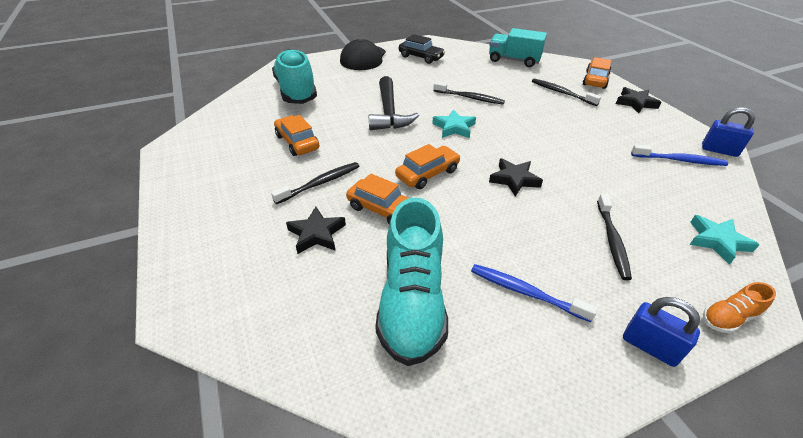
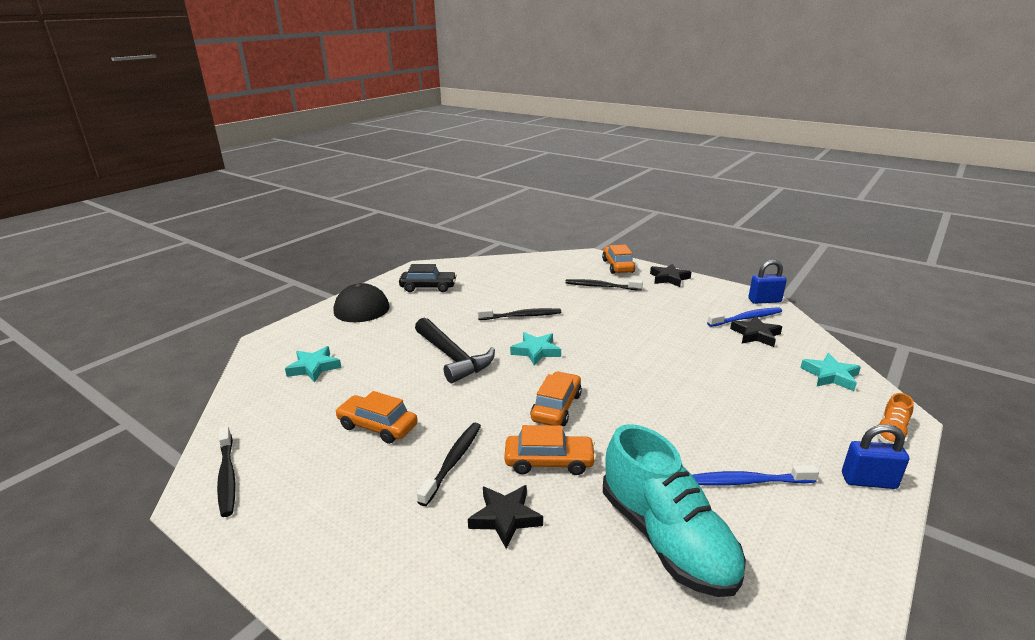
camera: 30 degrees left, 15 degrees down
turquoise shoe [272,49,317,104] -> turquoise star [285,346,341,382]
turquoise truck [489,28,547,67] -> none
black star [489,158,543,197] -> black star moved to [730,316,782,347]
black toothbrush [597,194,632,280] -> black toothbrush moved to [217,426,236,517]

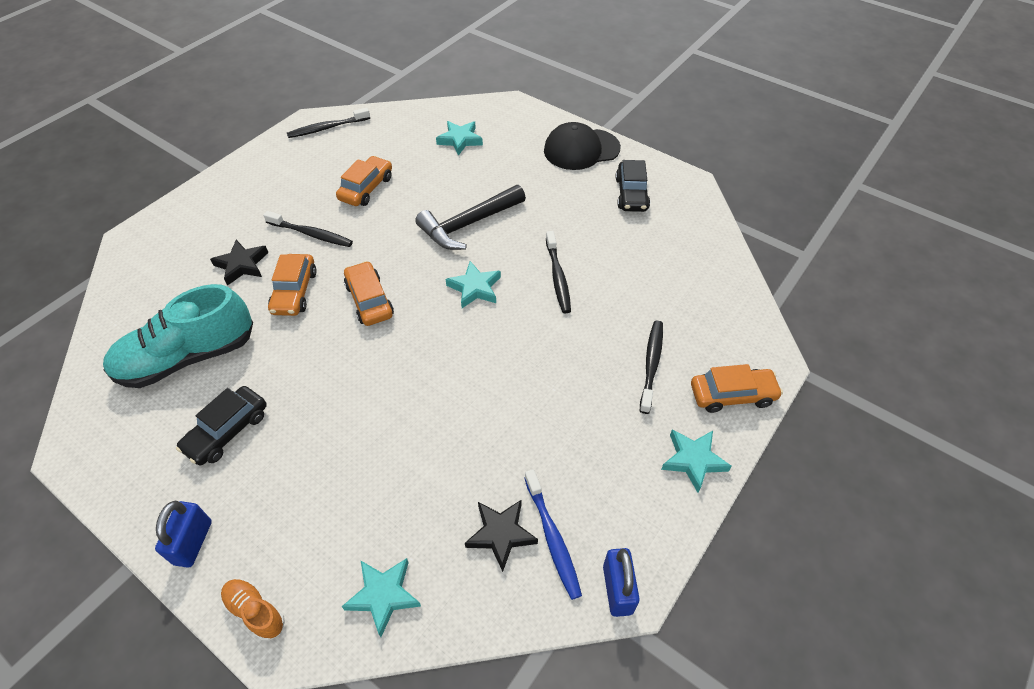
camera: 90 degrees right, 25 degrees up
orange car [530,371,582,426] -> orange car turned 135 degrees counterclockwise [344,261,394,326]
black star [650,264,691,287] -> turquoise star [661,429,732,493]
blue toothbrush [692,465,819,486] -> black car [176,386,267,465]

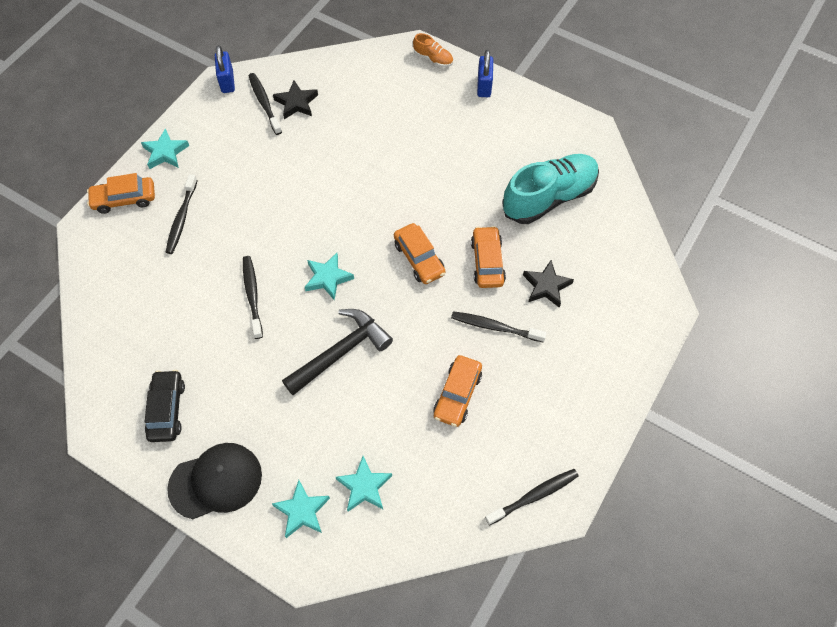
camera: 175 degrees right, 10 degrees up
black car [176,386,267,465] -> none
turquoise star [342,558,421,637] -> turquoise star moved to [272,480,330,538]
blue toothbrush [524,469,582,600] -> black toothbrush [248,73,282,135]

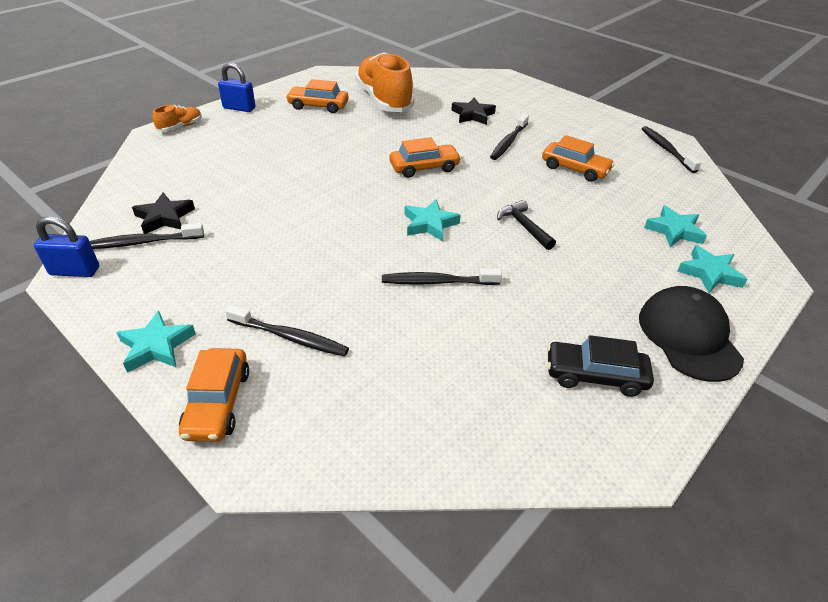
camera: 80 degrees left, 20 degrees down
black hammer [282,309,393,395] -> black hammer [497,200,556,250], size x0.58
orange car [471,226,506,288] -> orange car moved to [286,79,349,113]
turquoise shoe [502,154,599,224] -> orange shoe [355,52,414,112]

